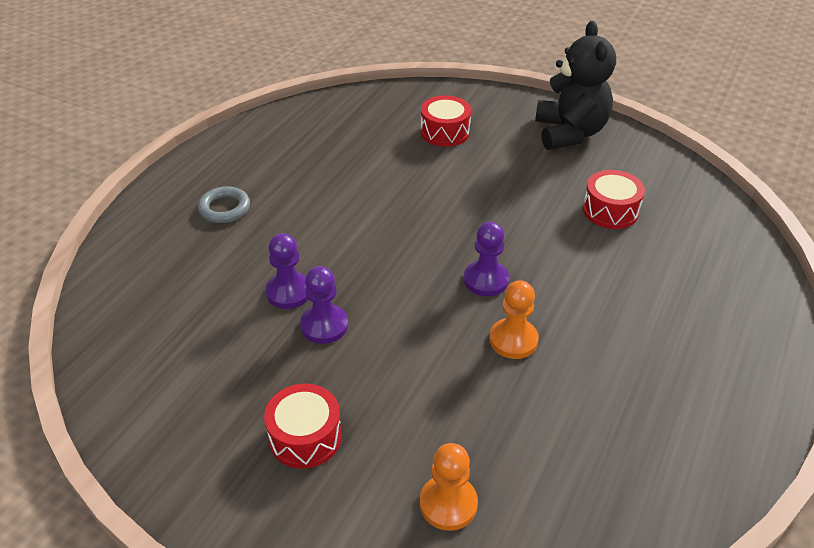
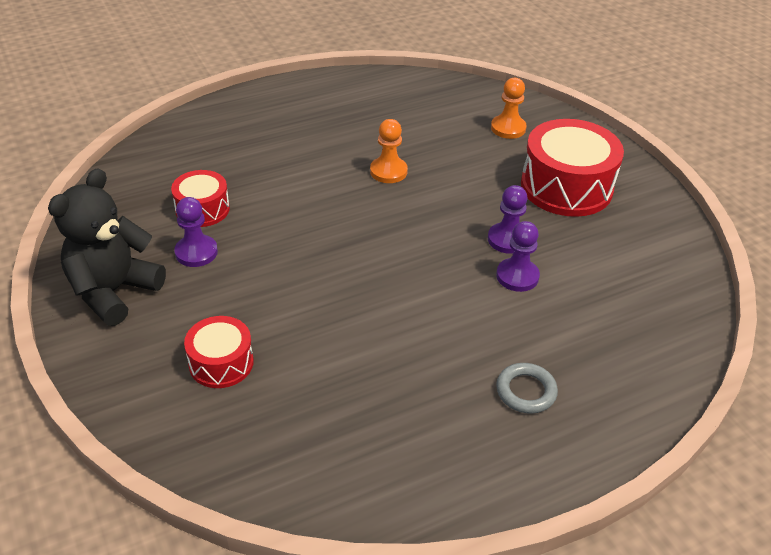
camera: 145 degrees left, 0 degrees up
red drum [264,384,342,468] -> red drum [521,119,624,217], size x1.80
purple pawn [464,222,509,296] -> purple pawn moved to [174,197,218,267]

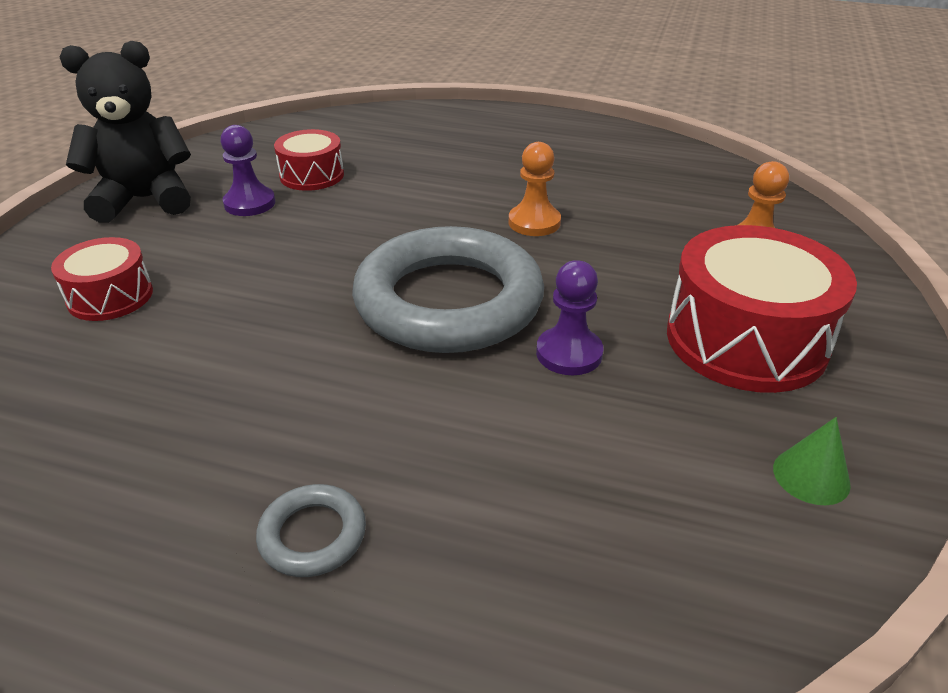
camera: 45 degrees right, 5 degrees down
purple pawn [496,221,540,292] -> none
none -> grey ring [352,226,544,353]
none -> green cone [773,417,851,505]

